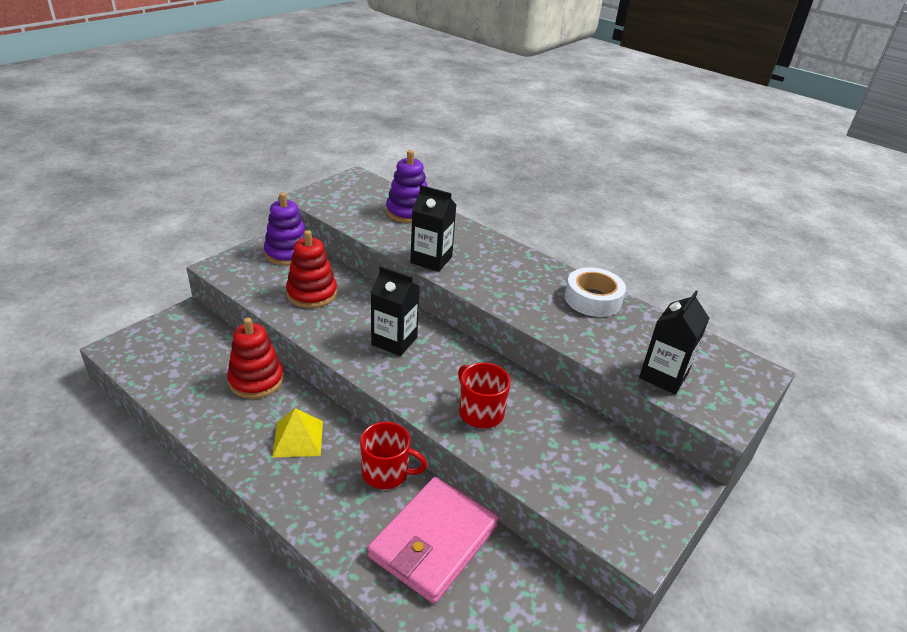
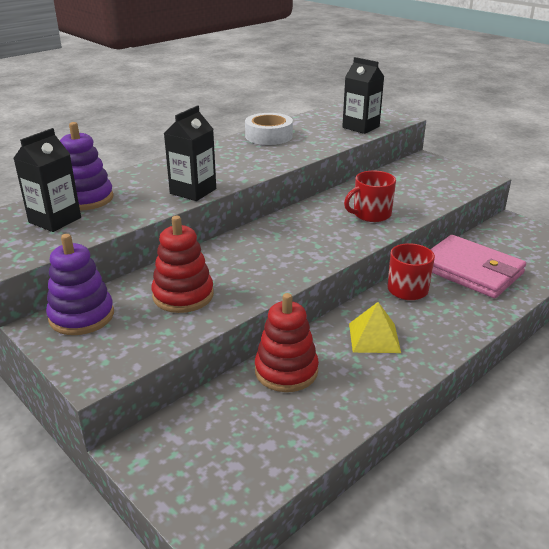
camera: 80 degrees left, 5 degrees down
black carton [371,266,420,356] -> black carton moved to [13,128,81,232]

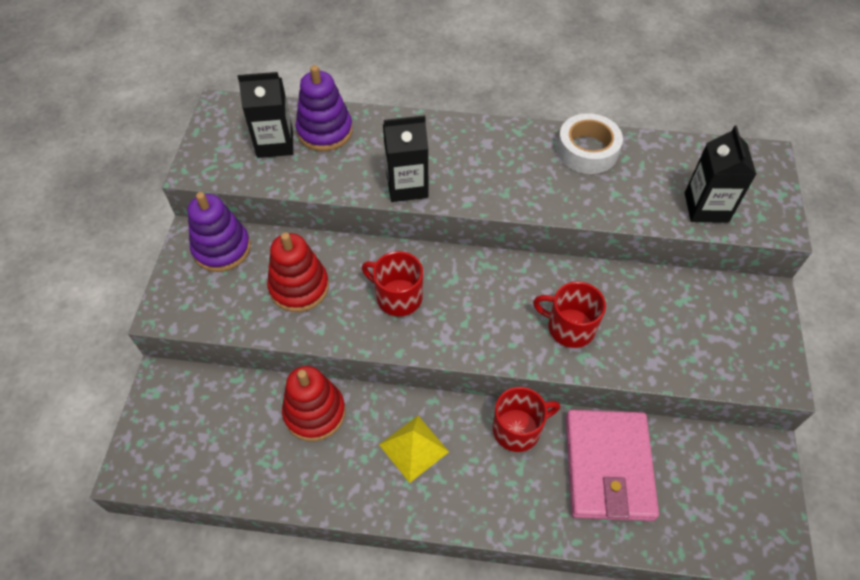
camera: 50 degrees right, 25 degrees up
none -> red mug [362,251,423,316]

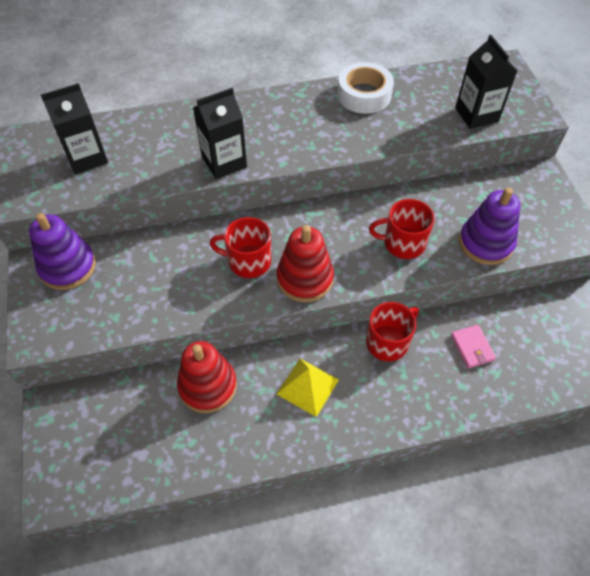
camera: 20 degrees left, 0 degrees up
red stacking toy [267,232,329,312] -> red stacking toy moved to [277,225,334,302]
purple stacking toy [296,65,353,151] -> purple stacking toy moved to [459,188,520,265]
pink wallet [566,410,659,521] -> pink wallet [451,325,496,368], size x0.43

